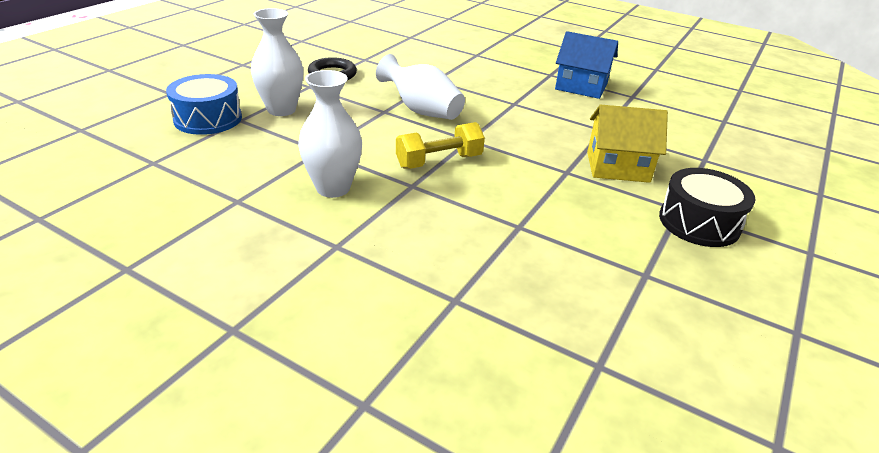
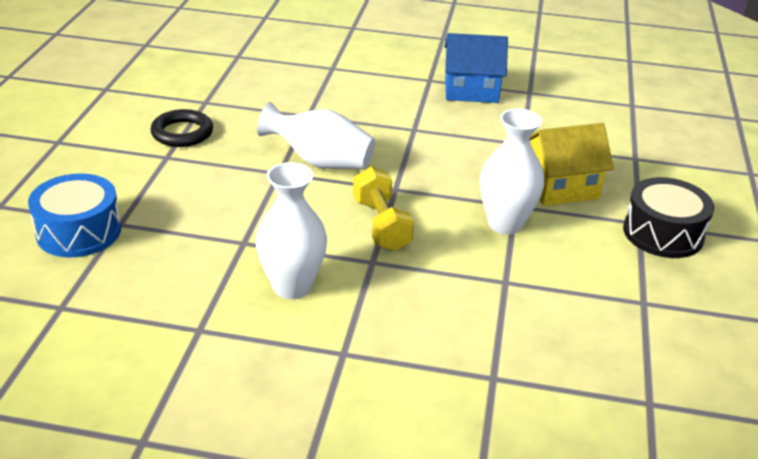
camera: 20 degrees left, 0 degrees up
white vase [251,8,304,116] -> white vase moved to [480,109,545,235]
yellow dumbbell [396,122,485,169] -> yellow dumbbell turned 60 degrees counterclockwise [353,166,414,251]

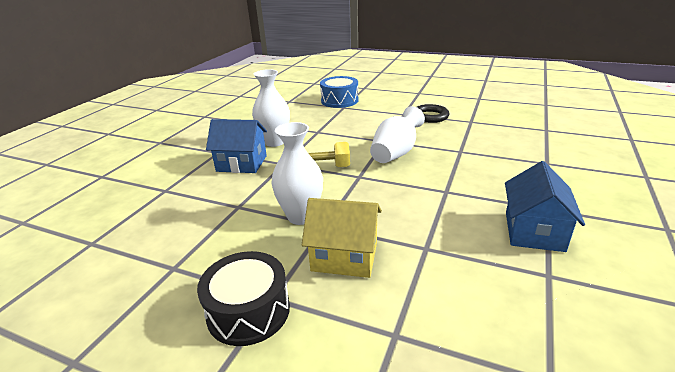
camera: 105 degrees right, 5 degrees down
yellow house [530,123,614,206] -> yellow house turned 75 degrees counterclockwise [302,198,382,278]
none -> blue house [206,119,267,173]

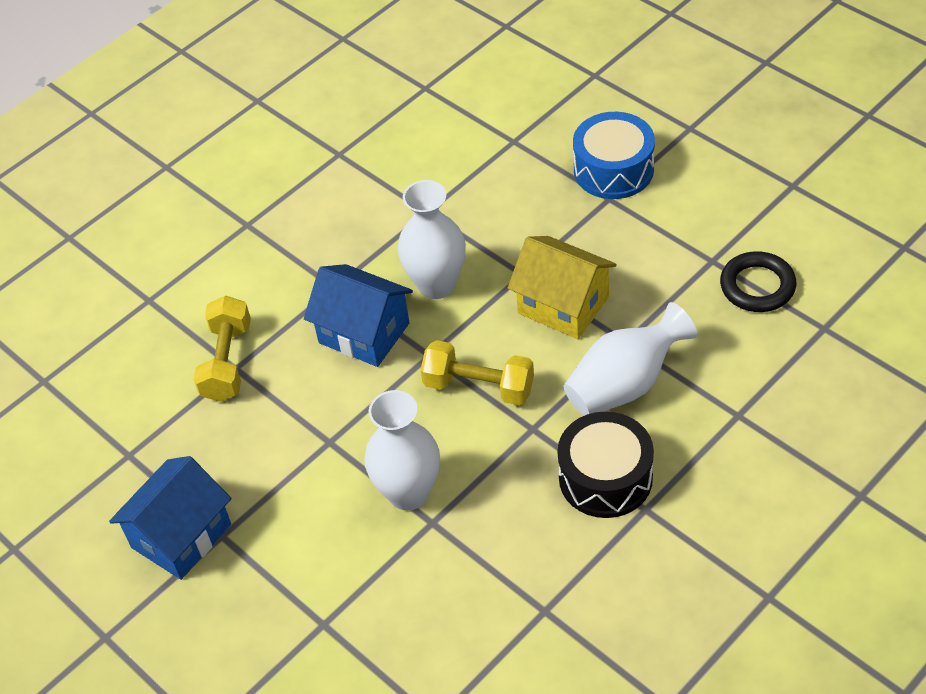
camera: 25 degrees right, 20 degrees up
black drum [197,251,290,346] -> black drum moved to [557,412,654,518]
yellow house [302,198,382,278] -> yellow house moved to [508,236,617,339]
blue house [505,161,585,252] -> blue house moved to [109,456,232,580]
none -> yellow dumbbell [194,296,251,402]

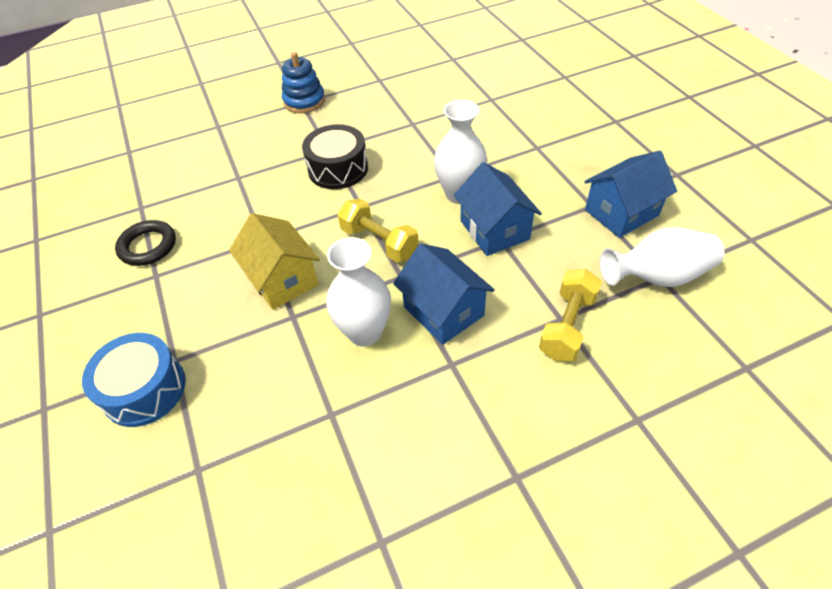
camera: 160 degrees left, 0 degrees up
white vase [564,302,697,416] -> white vase moved to [600,227,724,287]
none -> blue stacking toy [282,52,325,113]
none -> blue house [454,162,542,256]

